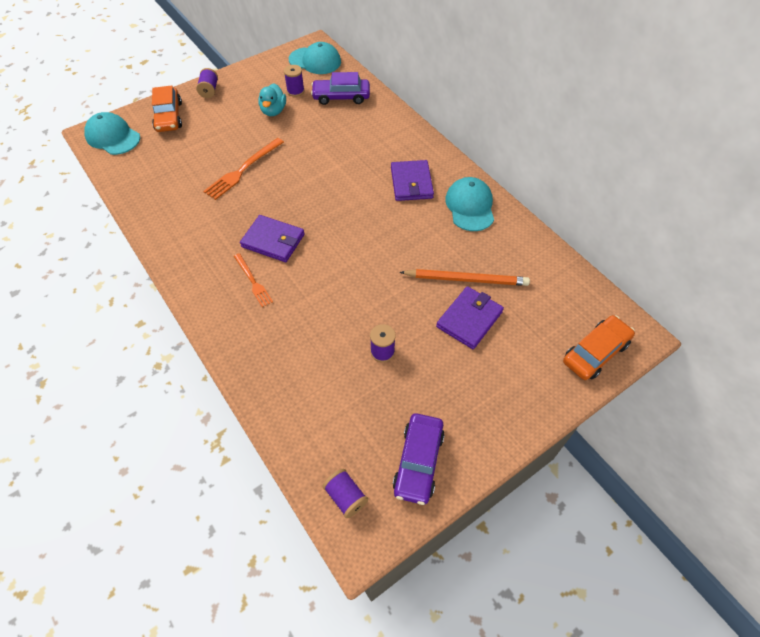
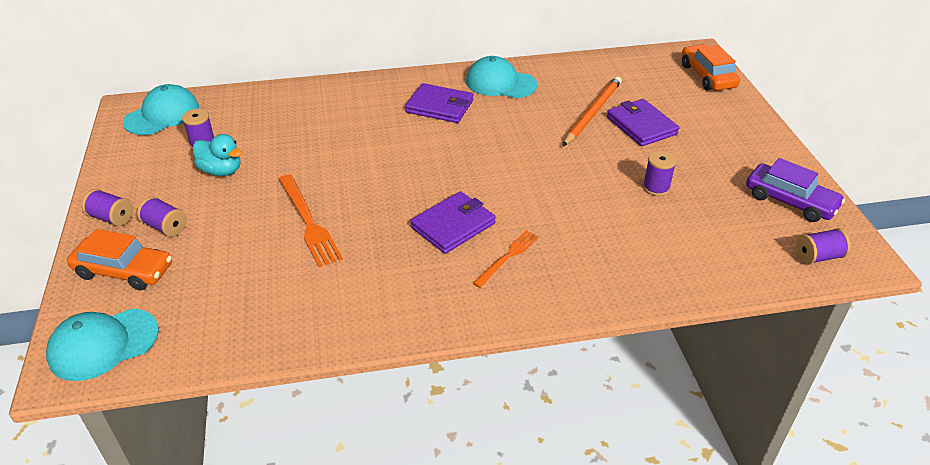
camera: 65 degrees left, 15 degrees down
orange fork [234,253,273,307] -> orange fork turned 45 degrees counterclockwise [473,230,539,288]
purple car [311,72,370,105] -> none
none -> purple spool [137,197,187,237]

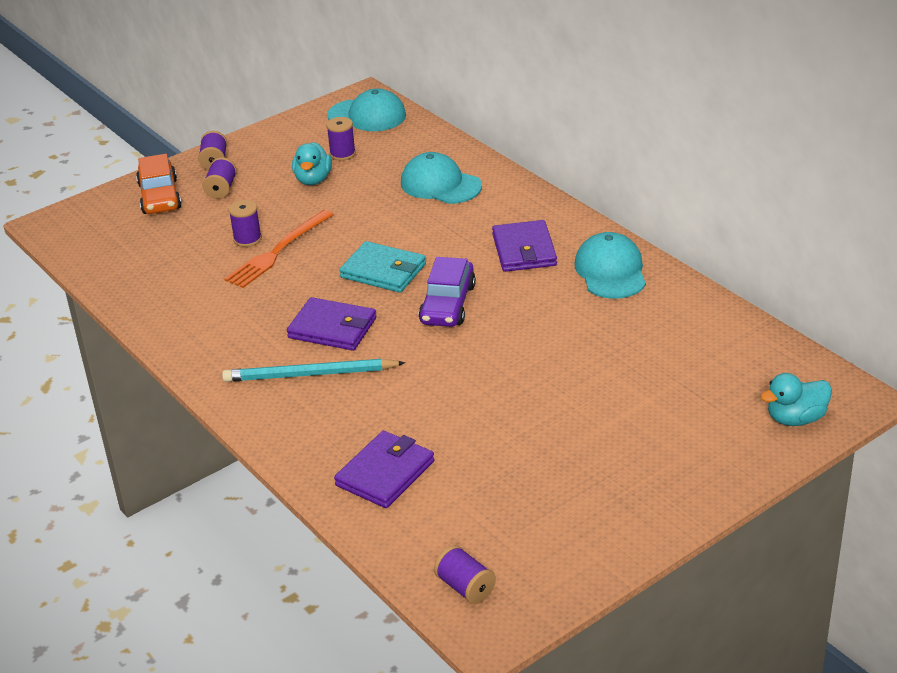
camera: 65 degrees right, 5 degrees down
turquoise cap [46,309,159,381] -> turquoise cap moved to [401,152,482,204]
orange fork [473,230,539,288] -> turquoise pencil [222,359,405,382]
orange pencil [563,76,622,146] -> none
purple wallet [607,99,679,146] -> purple wallet moved to [334,431,435,508]
purple spool [643,151,677,196] -> purple spool moved to [229,200,262,247]
orange car [682,44,740,91] -> turquoise duck [761,373,832,426]
purple car [746,158,845,222] -> purple car moved to [419,257,476,327]
none -> turquoise wallet [339,241,426,293]

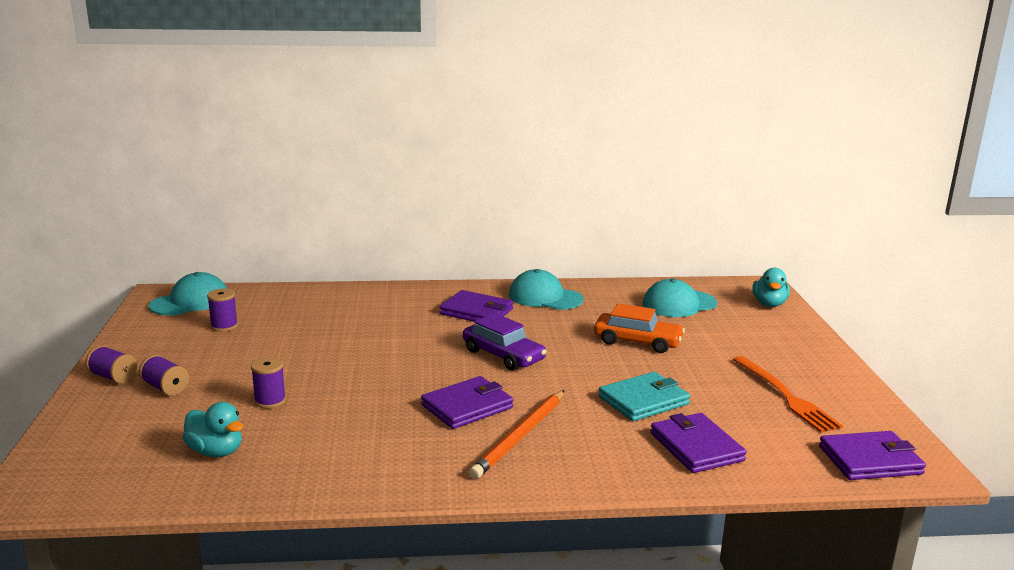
camera: 60 degrees left, 15 degrees down
orange car [136,154,182,214] -> orange car moved to [594,303,685,353]
turquoise pencil [222,359,405,382] -> orange pencil [469,390,565,479]
orange fork [224,210,334,288] -> orange fork moved to [733,356,843,433]
turquoise duck [292,142,332,185] -> turquoise duck moved to [183,402,243,457]
turquoise wallet [339,241,426,293] -> turquoise wallet moved to [599,372,690,421]
turquoise cap [401,152,482,204] -> turquoise cap moved to [643,279,717,317]
purple spool [434,545,496,604] -> purple wallet [819,431,926,480]

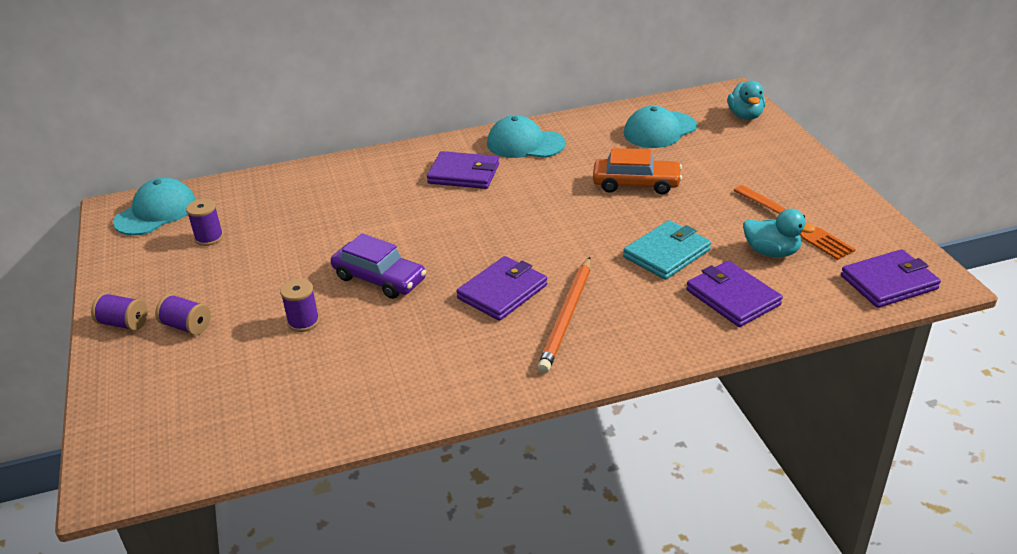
camera: 10 degrees left, 15 degrees up
turquoise duck [183,402,243,457] -> turquoise duck moved to [743,209,816,257]
purple car [463,313,547,371] -> purple car moved to [331,233,426,299]

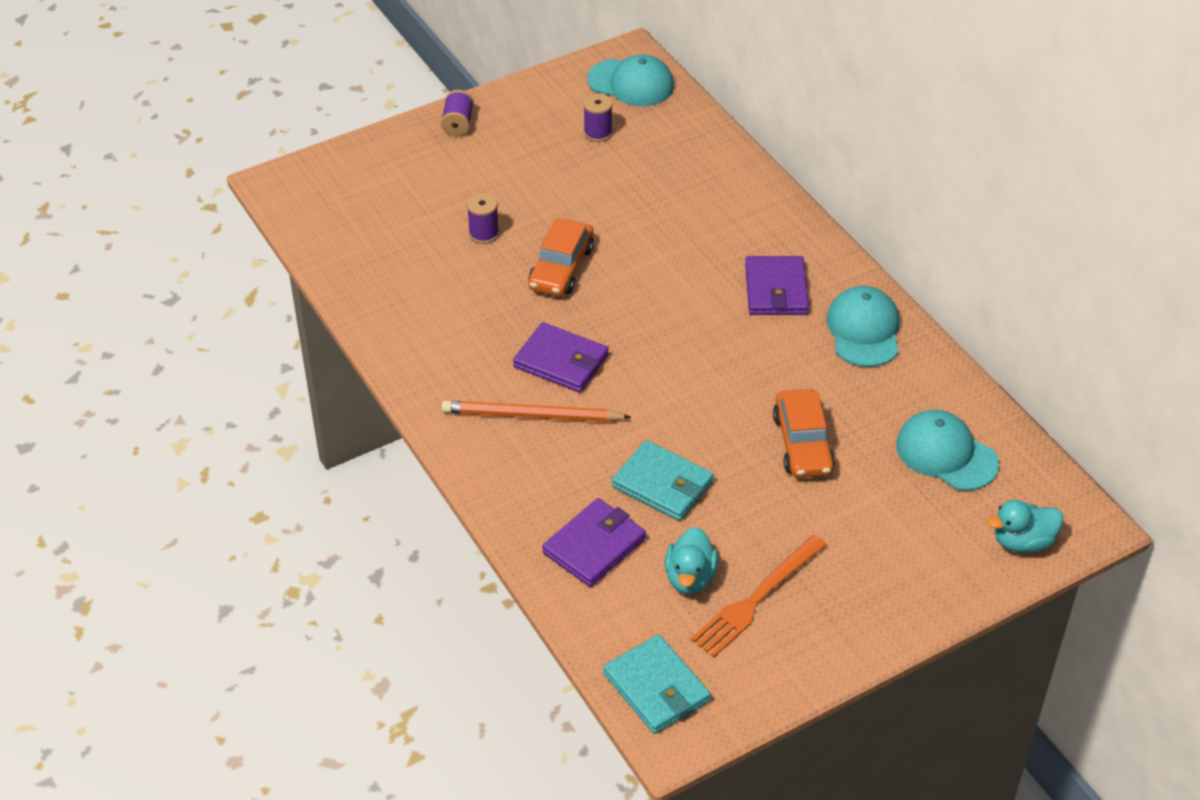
camera: 75 degrees right, 10 degrees up
purple spool [155,294,211,335] -> none
purple car [331,233,426,299] -> orange car [528,218,594,296]
purple wallet [841,249,941,308] -> turquoise wallet [603,634,711,734]

